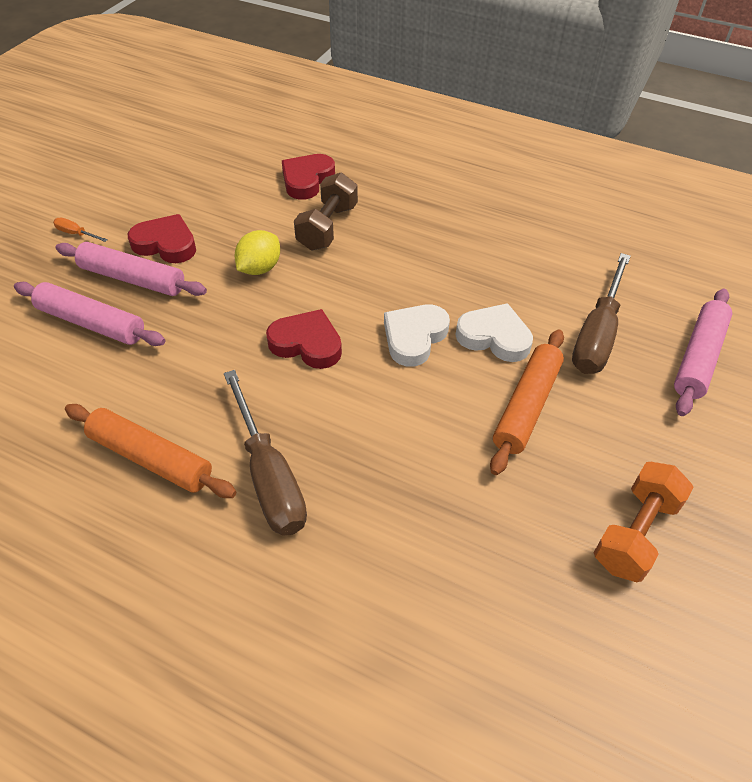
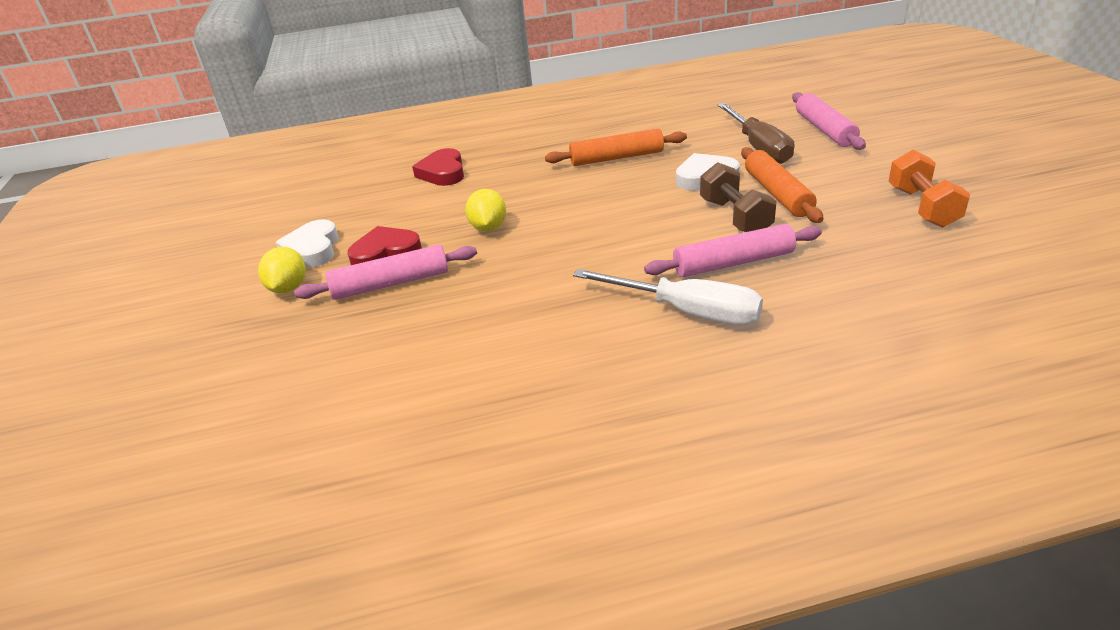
camera: 35 degrees left, 15 degrees down
pink rolling pin [14,282,165,346] -> pink rolling pin moved to [644,224,822,277]
orange screwdriver [53,218,108,242] -> yellow lemon [258,247,305,293]
orange rolling pin [65,404,236,498] -> orange rolling pin moved to [545,129,687,166]
brown screwdriver [224,370,307,535] -> white screwdriver [573,269,763,325]
red heart [266,309,342,369] -> none
brown dumbbell [294,173,358,250] -> brown dumbbell moved to [700,162,777,232]
white heart [384,305,450,367] -> white heart moved to [276,219,339,268]

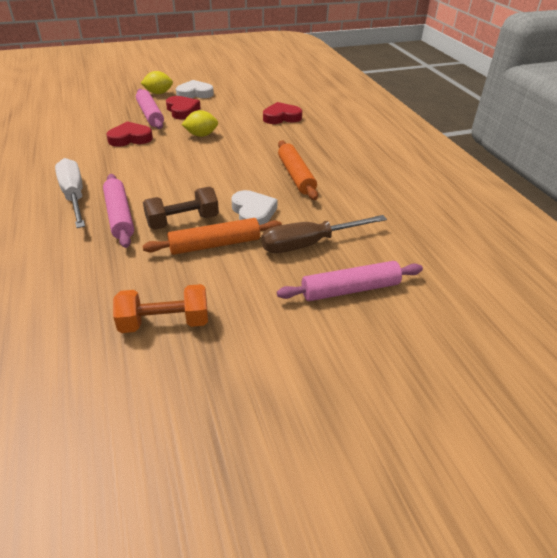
camera: 80 degrees right, 5 degrees up
white screwdriver [573,269,763,325] -> white screwdriver turned 135 degrees clockwise [55,158,85,228]
none -> red heart [106,121,153,147]

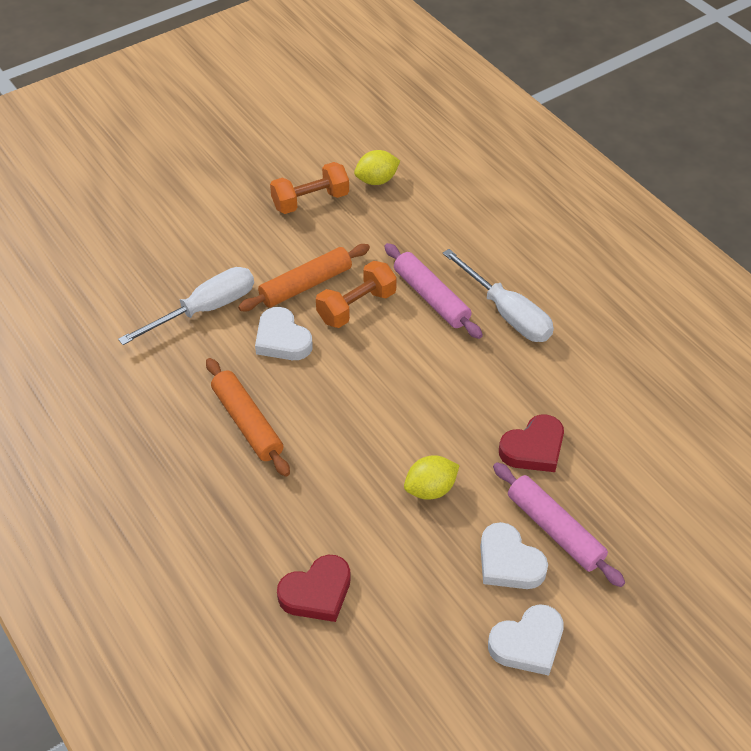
camera: 165 degrees right, 10 degrees up
yellow lemon [141,71,173,94] -> yellow lemon moved to [354,150,400,185]
brown dumbbell [143,187,219,230] -> orange dumbbell [316,261,397,328]
red heart [166,96,200,120] -> white heart [480,522,548,589]
brown screwdriver [261,215,387,253] -> white screwdriver [118,267,254,345]
pink rolling pin [277,261,423,301] -> none

